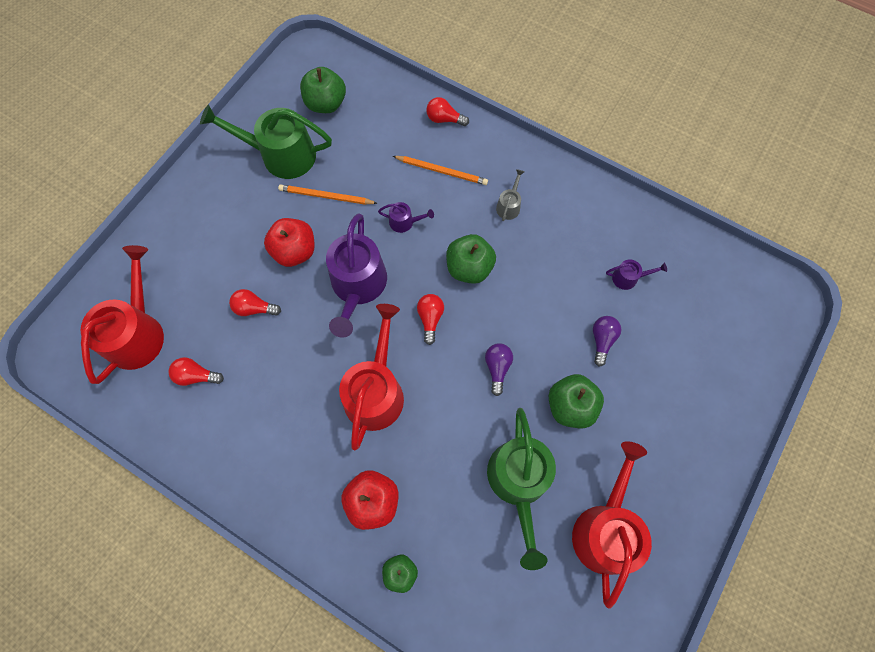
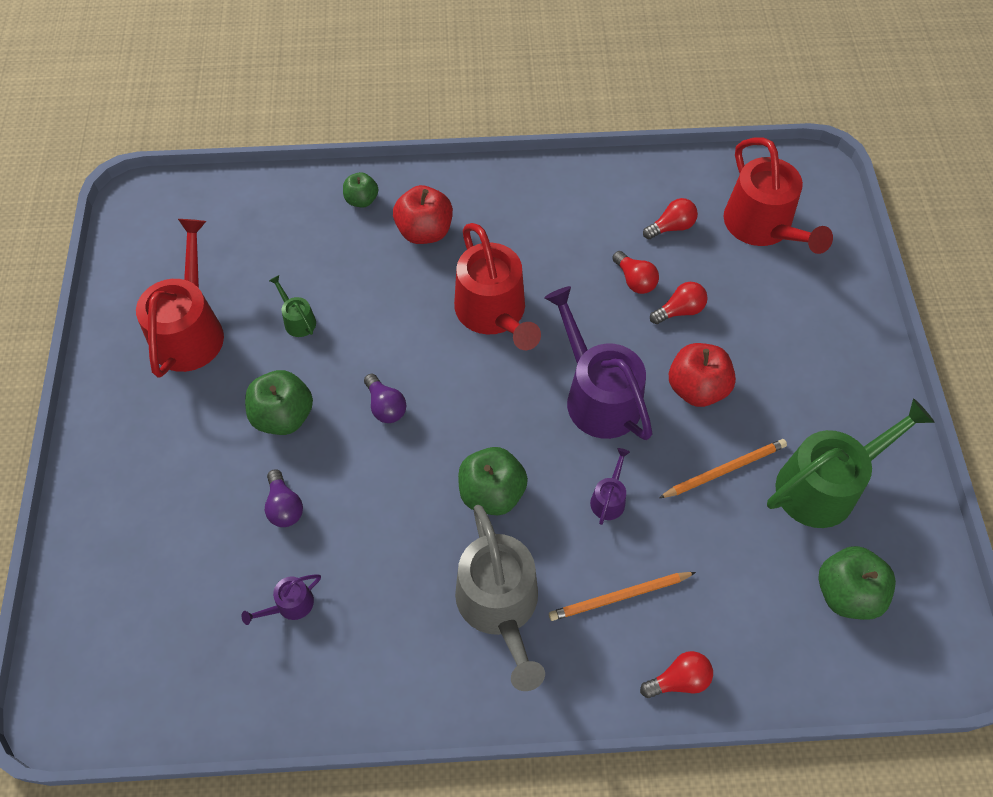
camera: 145 degrees right, 10 degrees down
purple watering can [378,202,434,233] -> purple watering can turned 135 degrees clockwise [590,448,630,525]
red light bulb [417,294,444,345] -> red light bulb moved to [612,251,659,294]
green watering can [487,408,556,570] -> green watering can [269,275,316,337], size x0.44
grey watering can [496,169,524,221] -> grey watering can [455,505,545,691], size x2.27
red watering can [572,441,652,609] -> red watering can turned 150 degrees counterclockwise [136,219,224,378]

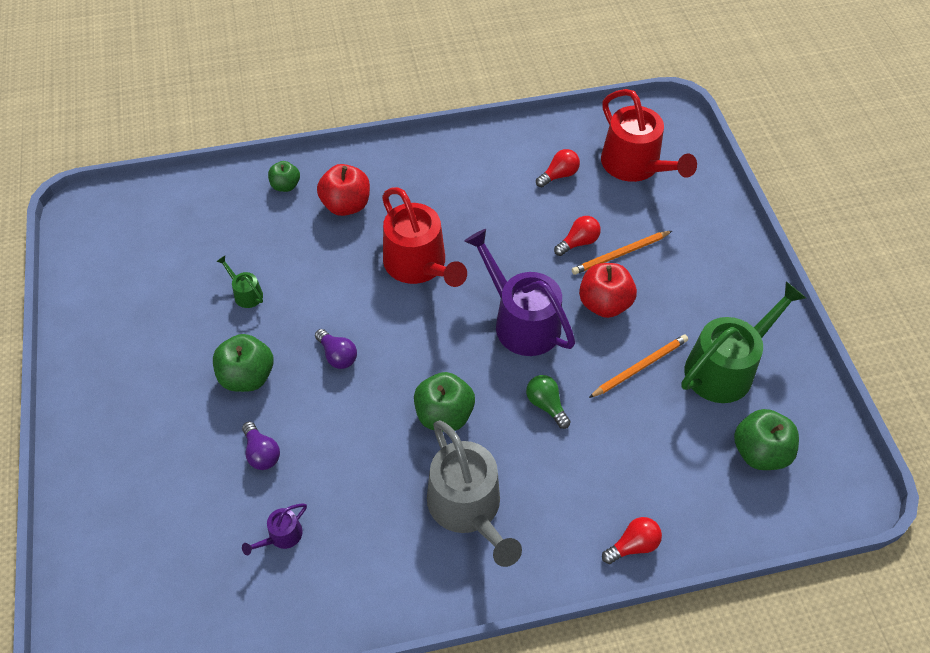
camera: 10 degrees left, 5 degrees down
red watering can [136,219,224,378] -> none
orange pencil [549,572,696,621] -> orange pencil moved to [572,231,672,275]
purple watering can [590,448,630,525] -> green light bulb [526,375,571,429]
red light bulb [612,251,659,294] -> none

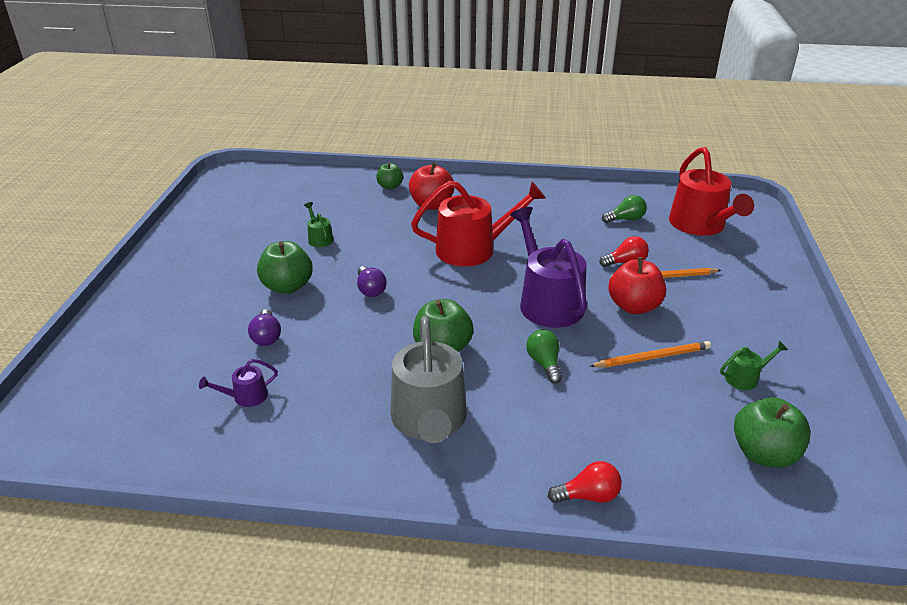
camera: 20 degrees right, 20 degrees down
red watering can [382,187,467,287] -> red watering can turned 90 degrees counterclockwise [411,181,546,266]
red light bulb [536,149,580,188] -> green light bulb [602,195,647,223]
green watering can [681,281,806,403] -> green watering can [720,341,788,390], size x0.44

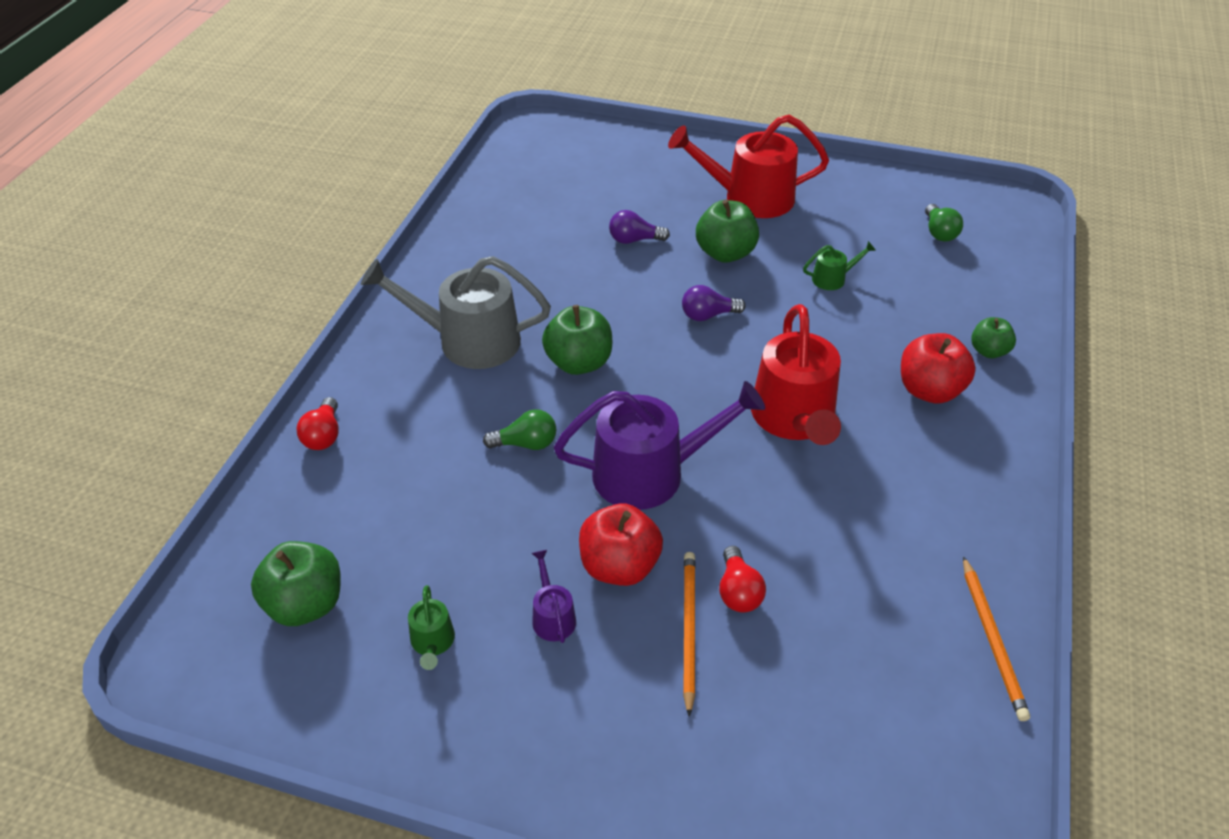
camera: 100 degrees right, 10 degrees up
purple watering can [199,359,278,407] -> purple watering can moved to [532,550,576,643]
orange pencil [590,341,711,368] -> orange pencil moved to [963,556,1030,721]
green light bulb [602,195,647,223] -> green light bulb moved to [925,204,963,242]
red watering can [669,147,754,236] -> red watering can moved to [668,115,829,218]

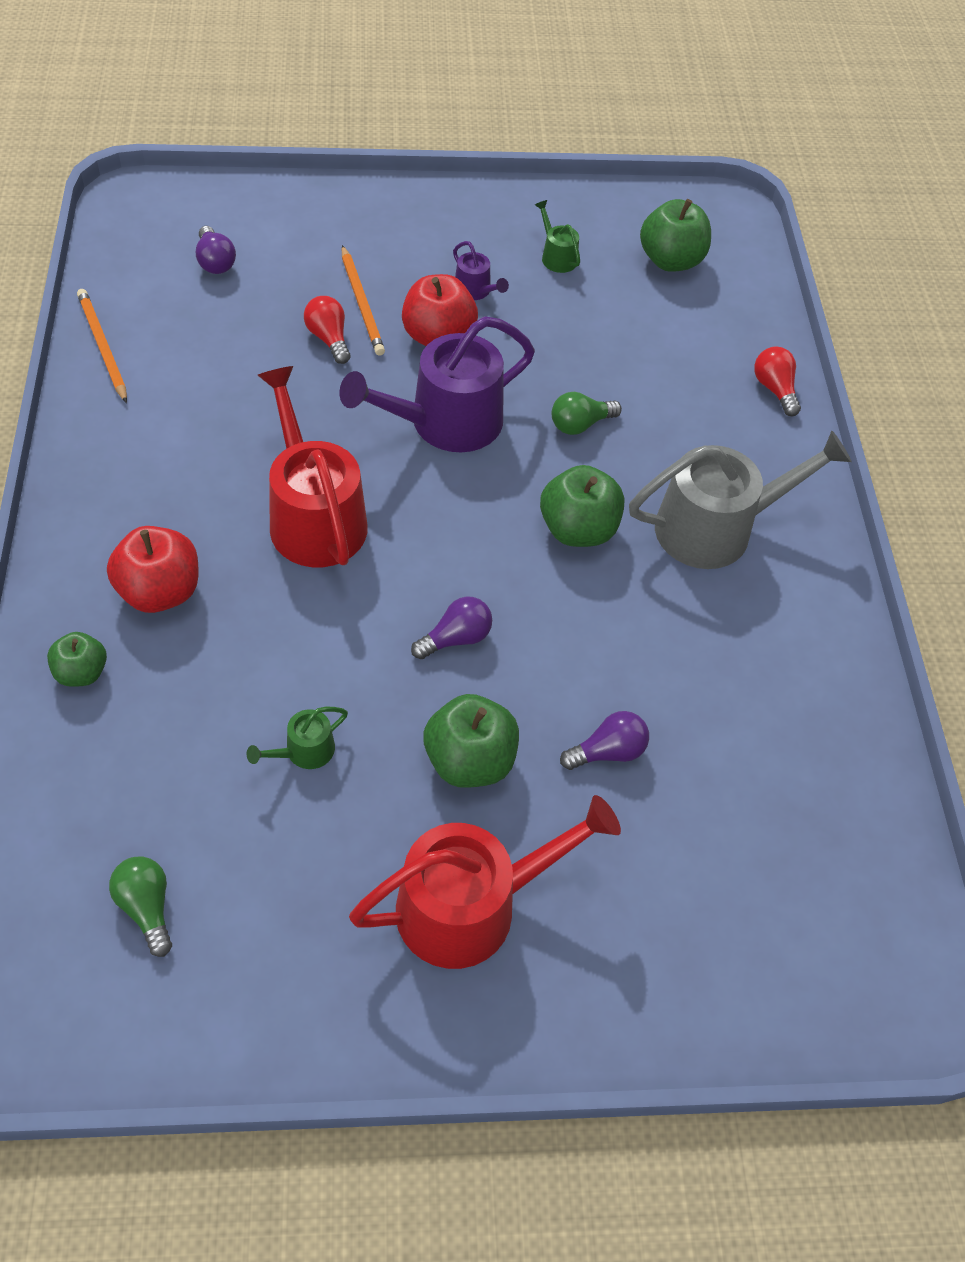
camera: 155 degrees right, 10 degrees up
none -> purple light bulb [196,226,236,274]

